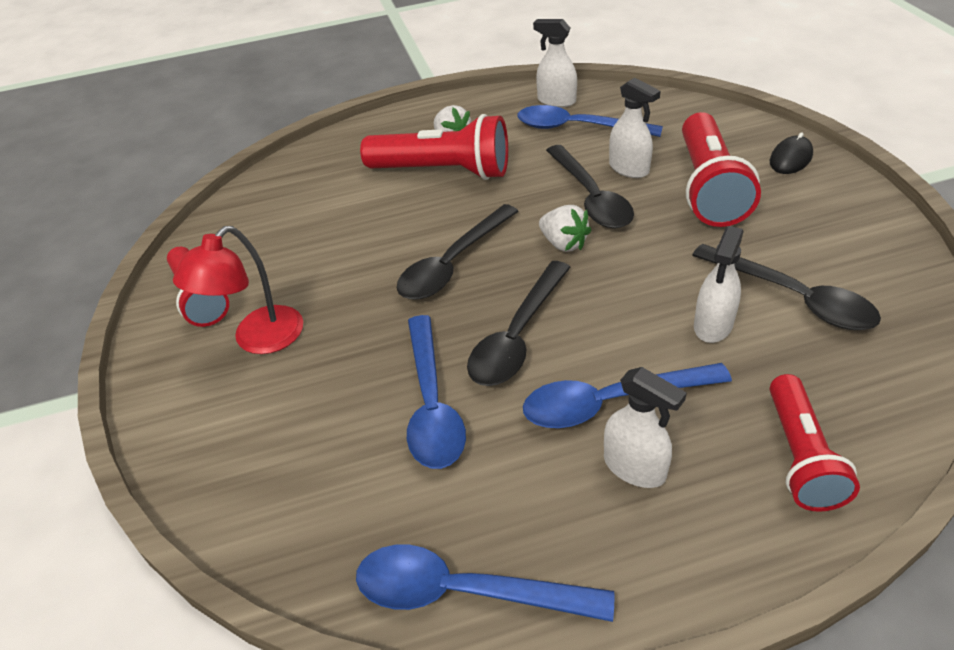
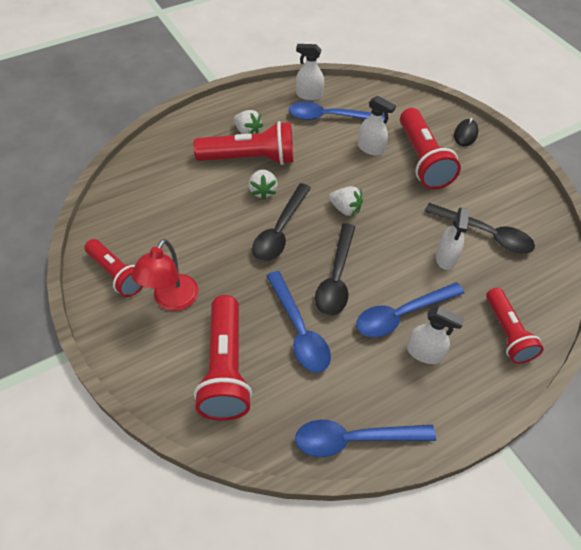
camera: 20 degrees left, 10 degrees up
black spoon [546,145,634,229] -> none
none -> red flashlight [194,295,252,421]
none -> white strawberry [249,169,278,200]

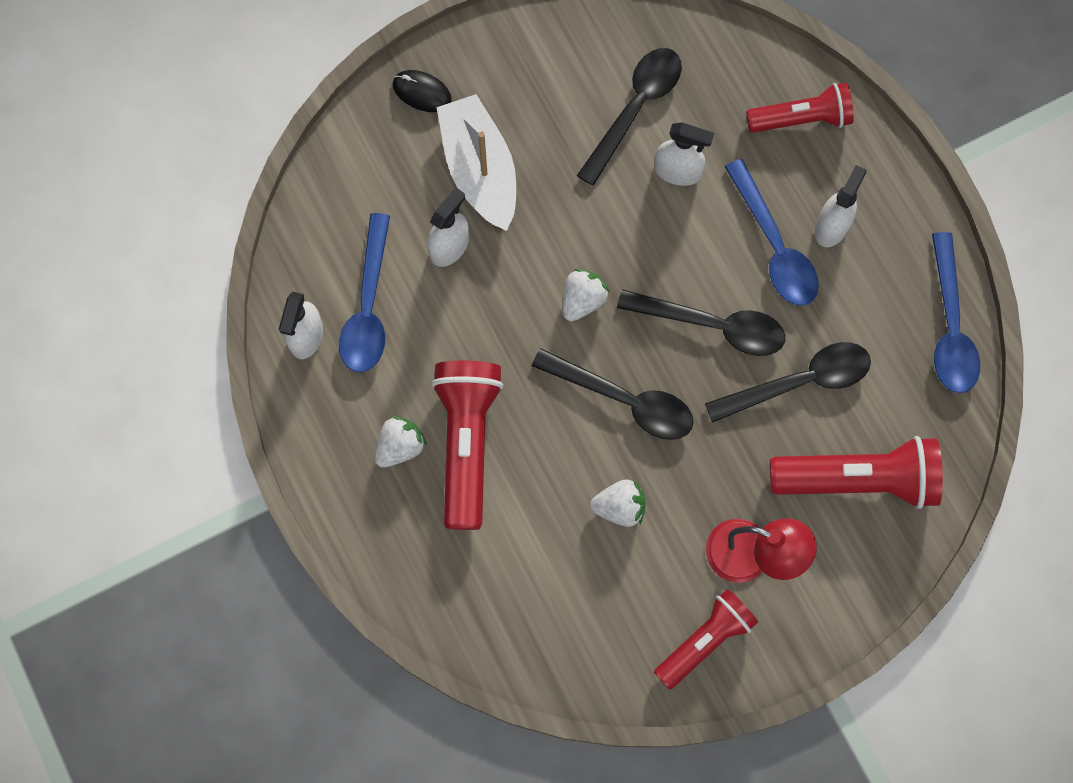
camera: 85 degrees left, 20 degrees up
white strawberry [249,169,278,200] -> white strawberry moved to [590,480,646,527]
blue spoon [267,271,331,373] -> black spoon [705,342,871,423]
red flashlight [400,108,461,189] -> white boat [436,94,516,231]

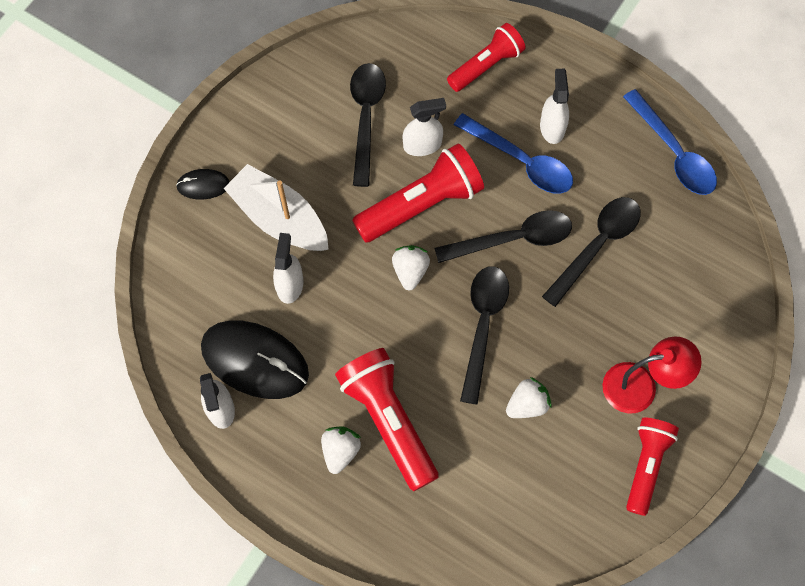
camera: 30 degrees left, 5 degrees down
blue spoon [339,213,390,373] -> black mouse [201,320,309,399]
black spoon [532,348,693,440] -> black spoon turned 75 degrees counterclockwise [460,266,509,405]
red flashlight [770,436,943,509] -> red flashlight moved to [352,144,484,243]

